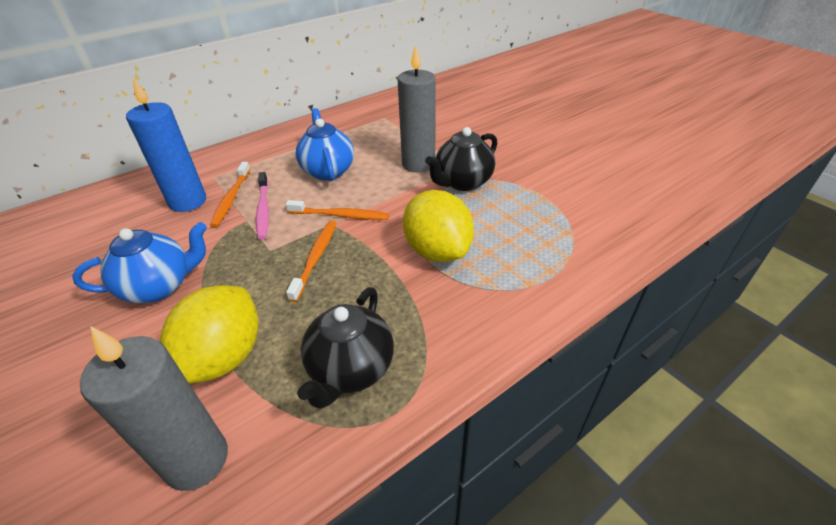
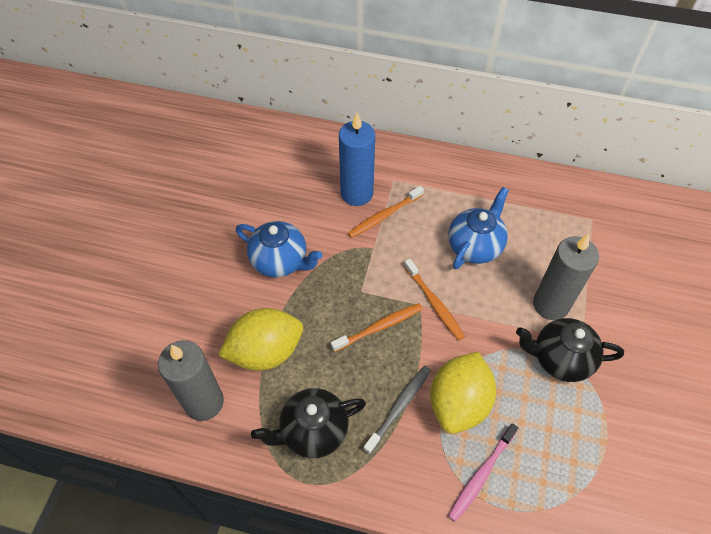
camera: 50 degrees right, 15 degrees up
pink toothbrush [256,172,269,240] -> pink toothbrush moved to [448,423,518,522]
none -> grey toothbrush [363,366,431,454]

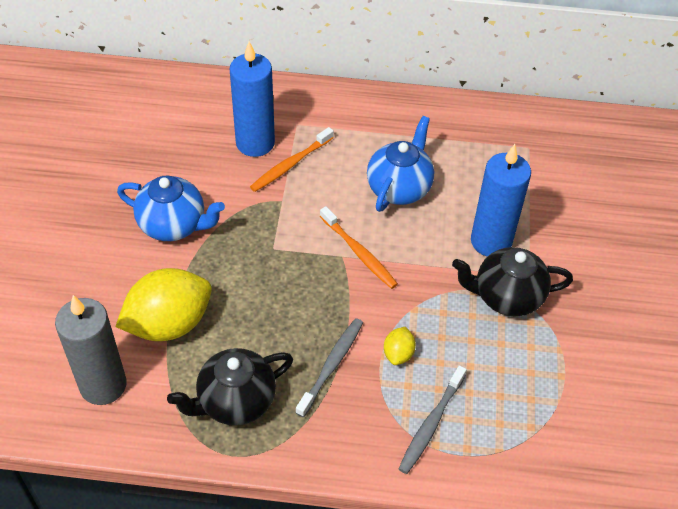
camera: 10 degrees left, 5 degrees down
orange toothbrush [331,303,422,352] -> none
yellow lemon [430,352,496,434] -> yellow lemon [384,327,416,365], size x0.45
pink toothbrush [448,423,518,522] -> grey toothbrush [399,365,467,474]
grey candle [533,234,599,320] -> blue candle [471,144,531,257]

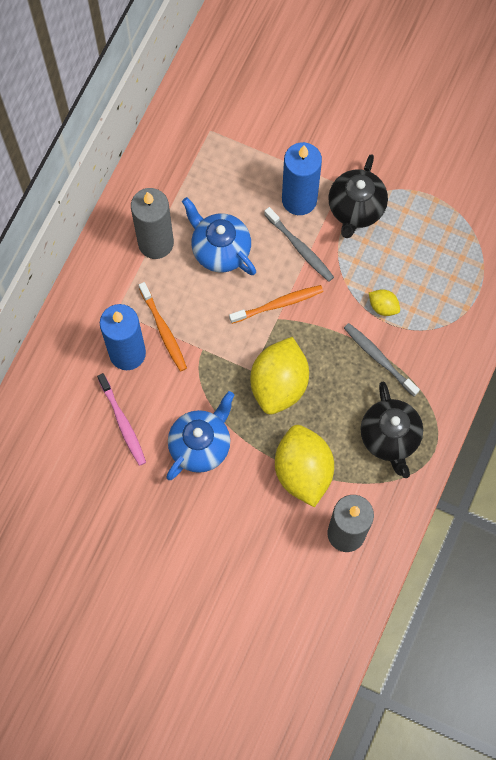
camera: 70 degrees left, 20 degrees up
grey toothbrush [399,365,467,474] -> grey toothbrush moved to [264,207,334,282]
none -> pink toothbrush [97,373,146,466]
none -> grey candle [131,188,174,259]
none -> yellow lemon [250,337,309,415]

